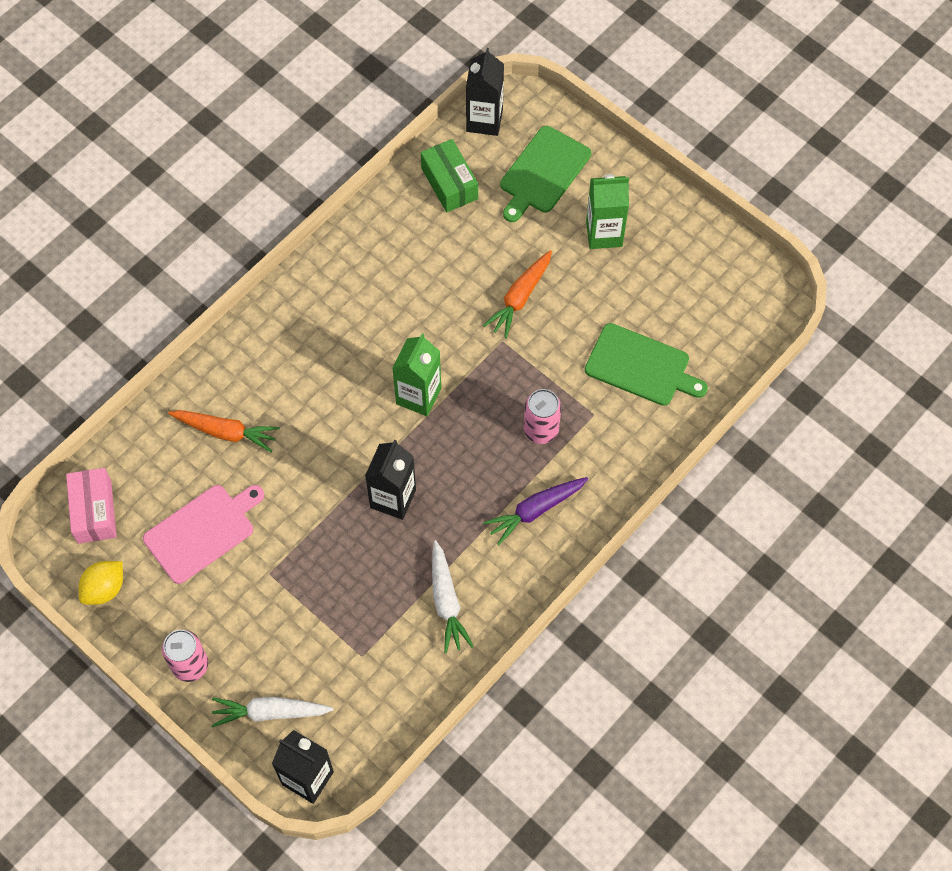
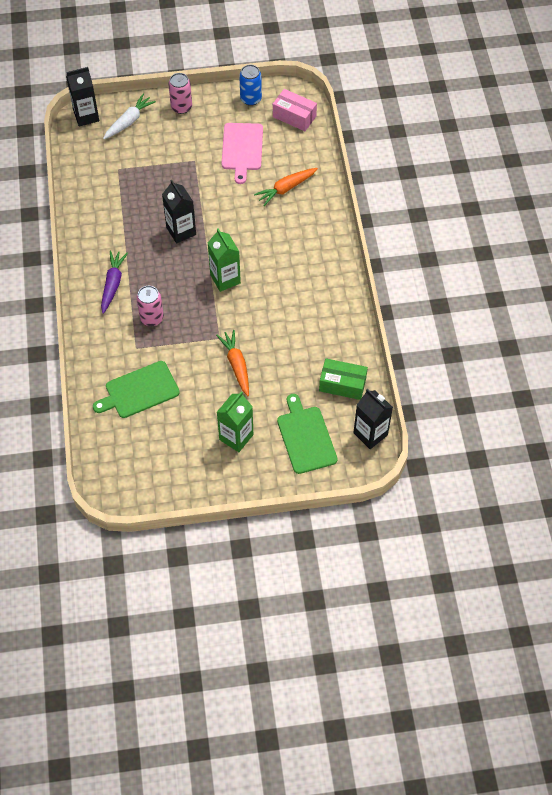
camera: 130 degrees right, 5 degrees down
yellow lemon [79,561,123,605] -> blue can [239,65,262,106]
white carrot [432,540,474,653] -> none

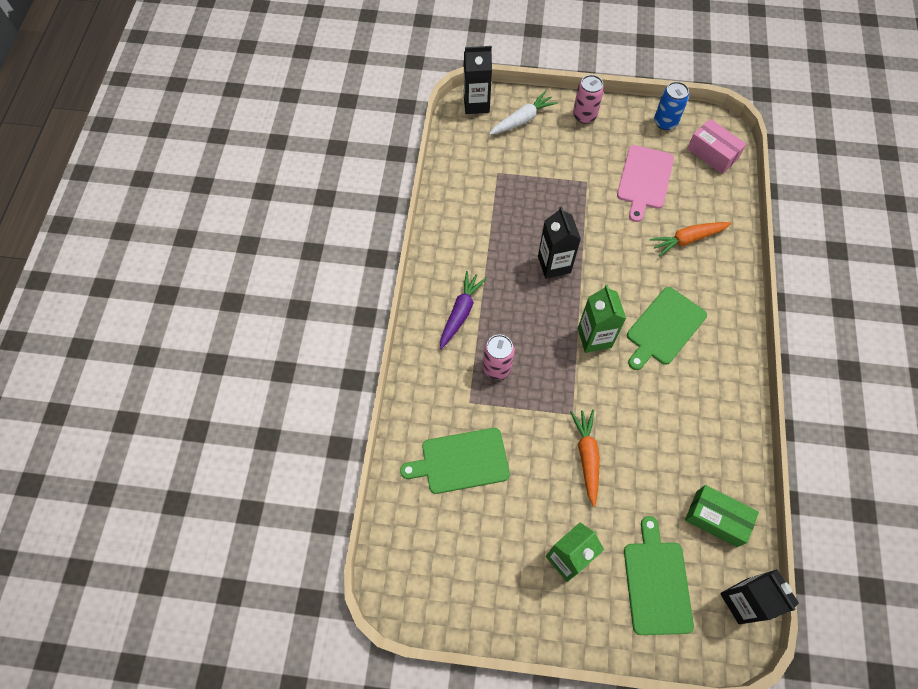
camera: 15 degrees right, 5 degrees up
none -> green cutting board [627,287,707,370]

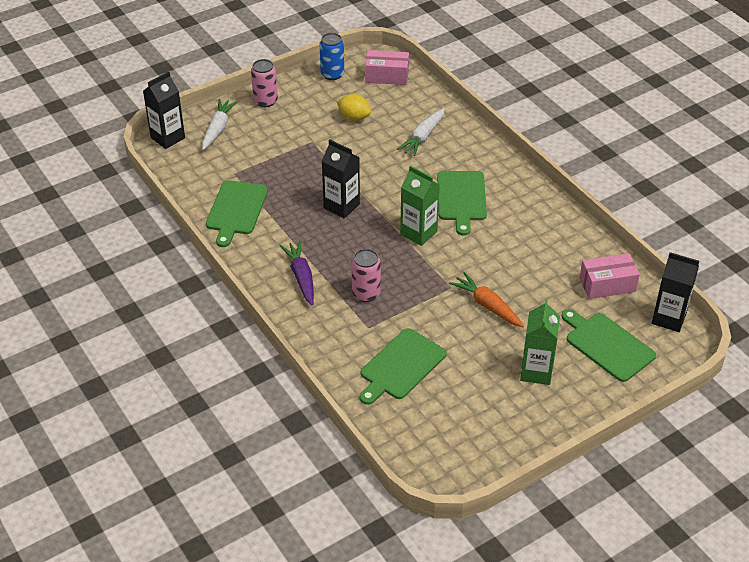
camera: 40 degrees left, 20 degrees down
pink cutting board [617,145,674,222] -> yellow lemon [337,94,371,121]
orange carrot [650,222,732,257] -> white carrot [397,108,445,156]
green box [685,485,759,547] -> pink box [580,253,640,299]
none -> green cutting board [206,180,268,247]

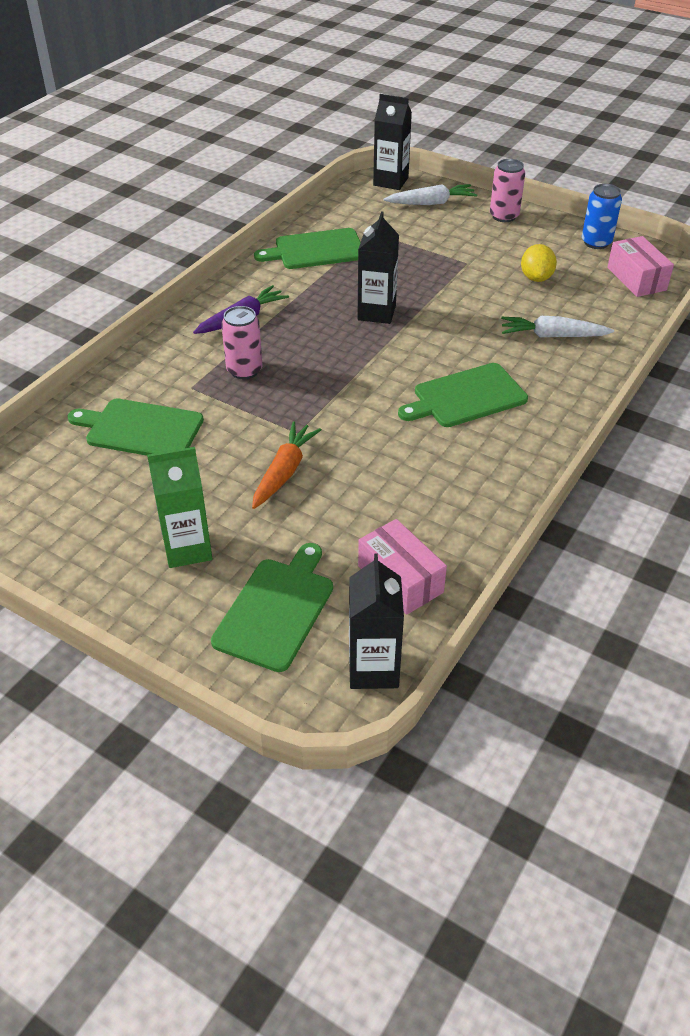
camera: 65 degrees right, 0 degrees up
green carton [400,166,440,246] -> none

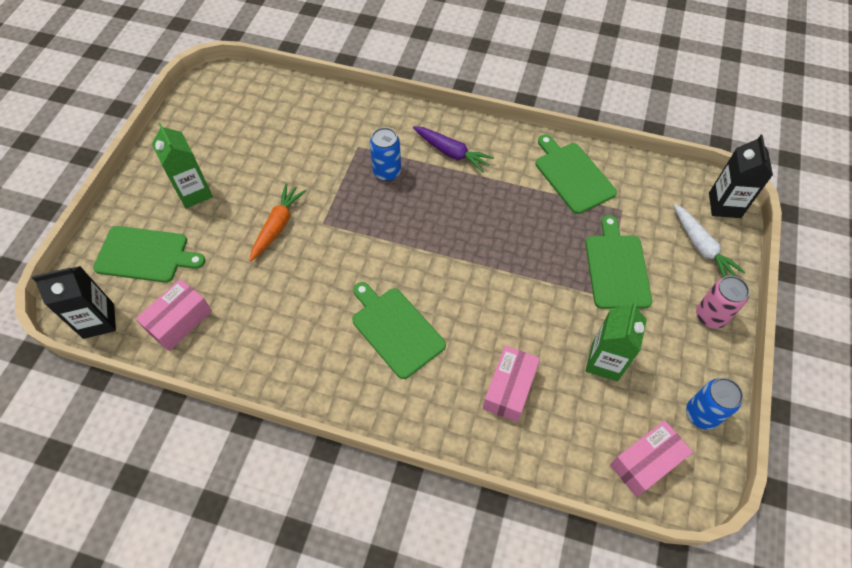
camera: 75 degrees right, 15 degrees up
green cutting board [67,398,204,456] -> green cutting board moved to [585,215,652,309]
pink can [221,306,262,379] -> blue can [370,127,401,181]
orange carrot [252,421,321,509] -> orange carrot turned 75 degrees counterclockwise [249,184,306,261]
black carton [357,211,399,324] -> none
white carrot [501,316,614,337] -> pink box [483,346,540,422]
yellow lemon [521,244,557,282] -> green carton [585,302,647,382]

